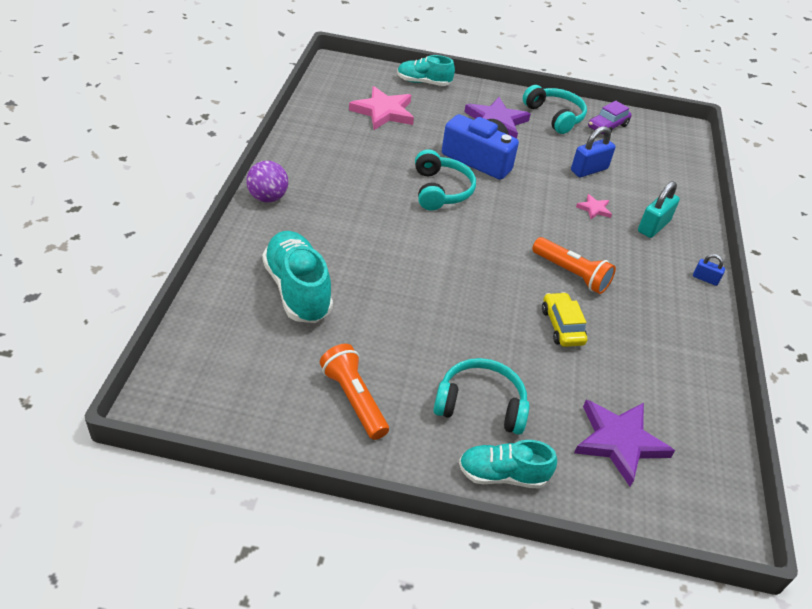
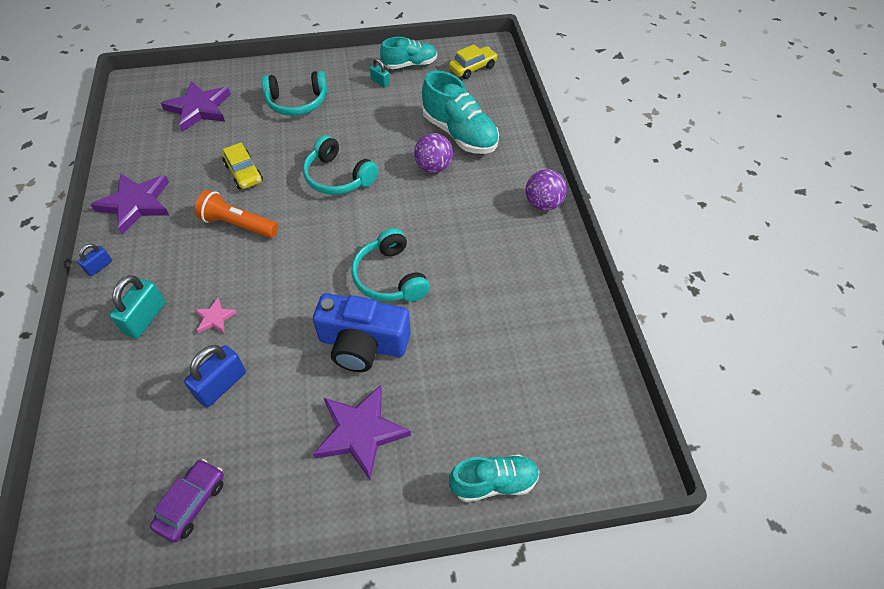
camera: 165 degrees right, 10 degrees up
orange flashlight [320,344,389,440] -> turquoise padlock [370,58,390,88]
pink star [349,86,414,130] -> none
turquoise shoe [459,440,557,488] -> turquoise shoe moved to [380,37,437,69]
turquoise headphones [523,85,587,134] -> turquoise headphones moved to [303,135,378,195]
blue padlock [693,254,725,286] -> blue padlock turned 60 degrees counterclockwise [78,244,112,276]
none -> purple star [91,174,169,235]
none -> purple ball [414,133,453,173]
none -> yellow car [449,44,498,79]

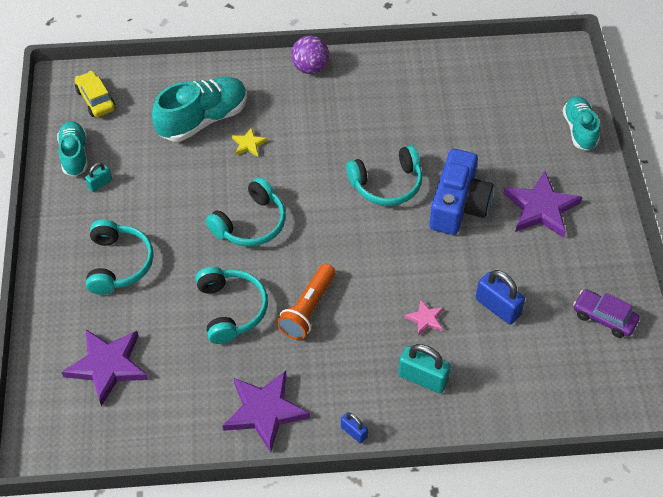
camera: 85 degrees left, 0 degrees up
yellow car [222,143,263,189] -> turquoise headphones [196,267,268,344]
purple ball [414,133,453,173] -> yellow star [232,127,268,157]

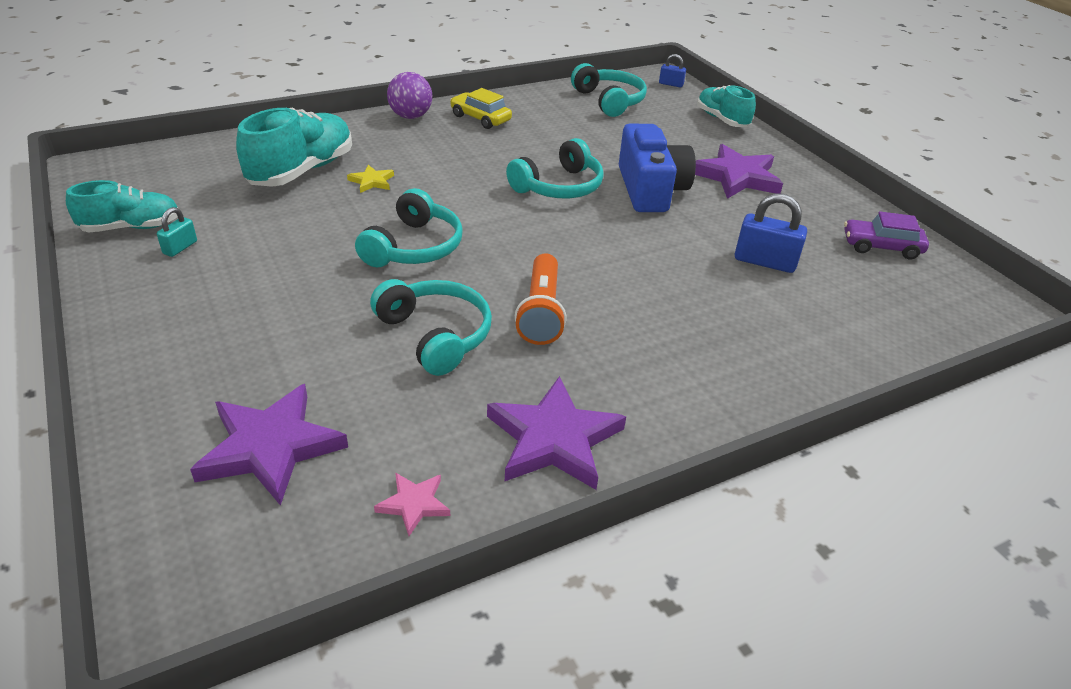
camera: 25 degrees left, 15 degrees down
turquoise shoe [57,121,88,176] -> turquoise shoe turned 105 degrees clockwise [66,180,179,232]
yellow car [75,71,116,117] -> yellow car moved to [450,88,512,129]
turquoise headphones [86,219,154,295] -> turquoise headphones moved to [571,63,647,117]
blue padlock [341,412,368,444] -> blue padlock moved to [659,54,686,87]
turquoise padlock [398,344,451,393] -> none
pink star [405,300,444,336] -> pink star moved to [374,473,450,536]

